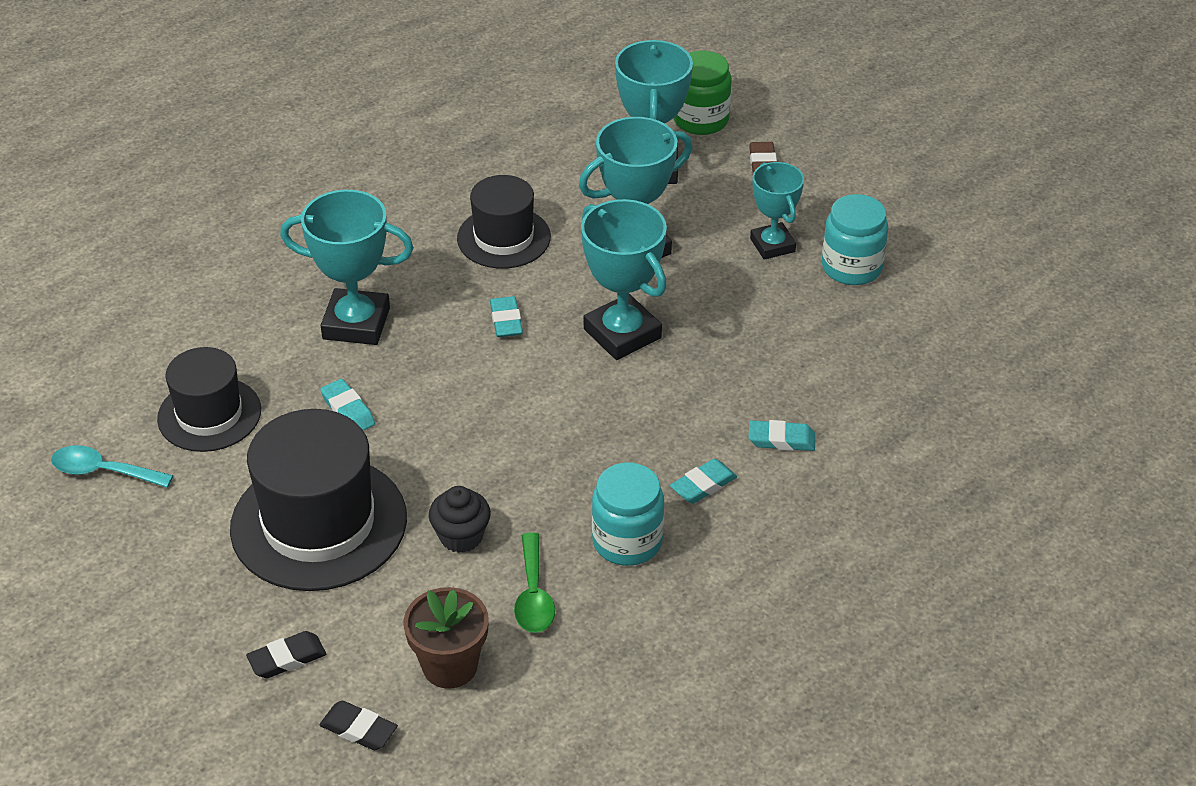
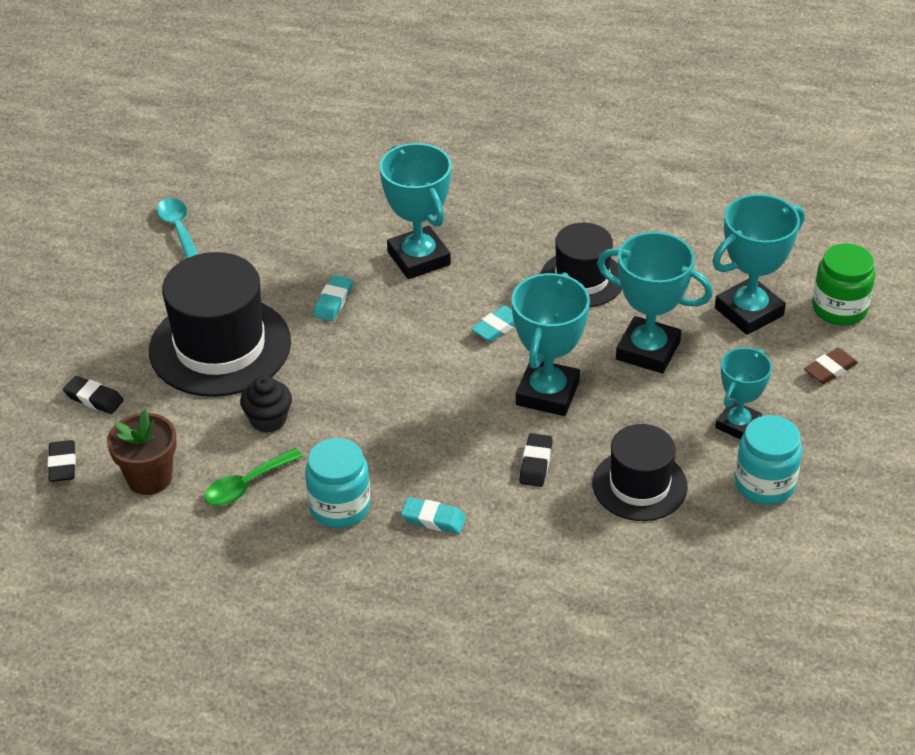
camera: 55 degrees right, 0 degrees up
black hat [157,347,261,452] -> black hat moved to [593,424,688,521]
turquoise eraser [749,420,815,451] -> none
none -> black eraser [519,433,552,487]

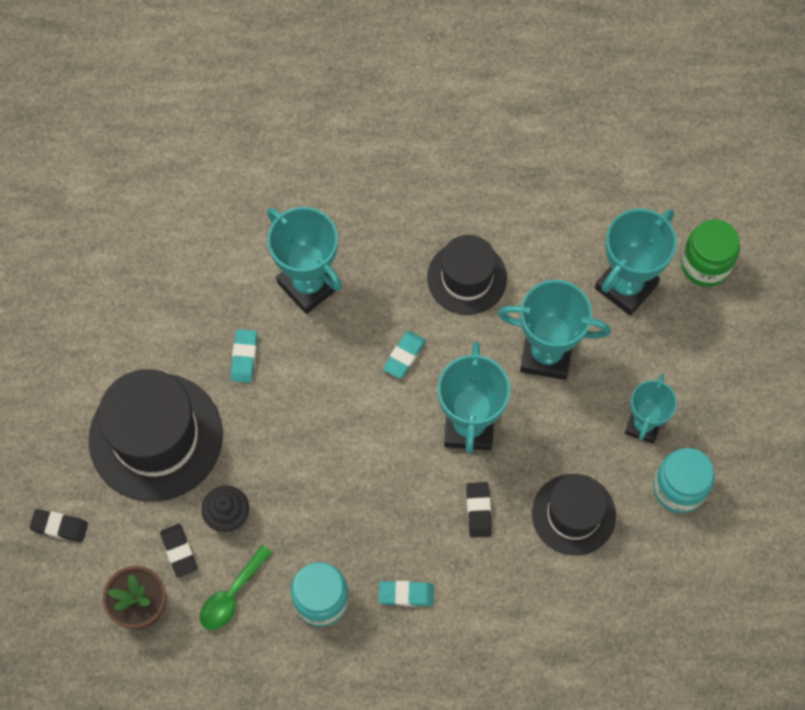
camera: 15 degrees left, 25 degrees up
black eraser [48,440,76,482] -> black eraser moved to [160,524,197,578]
turquoise spoon [157,198,198,259] -> none
brown eraser [804,348,858,384] -> none

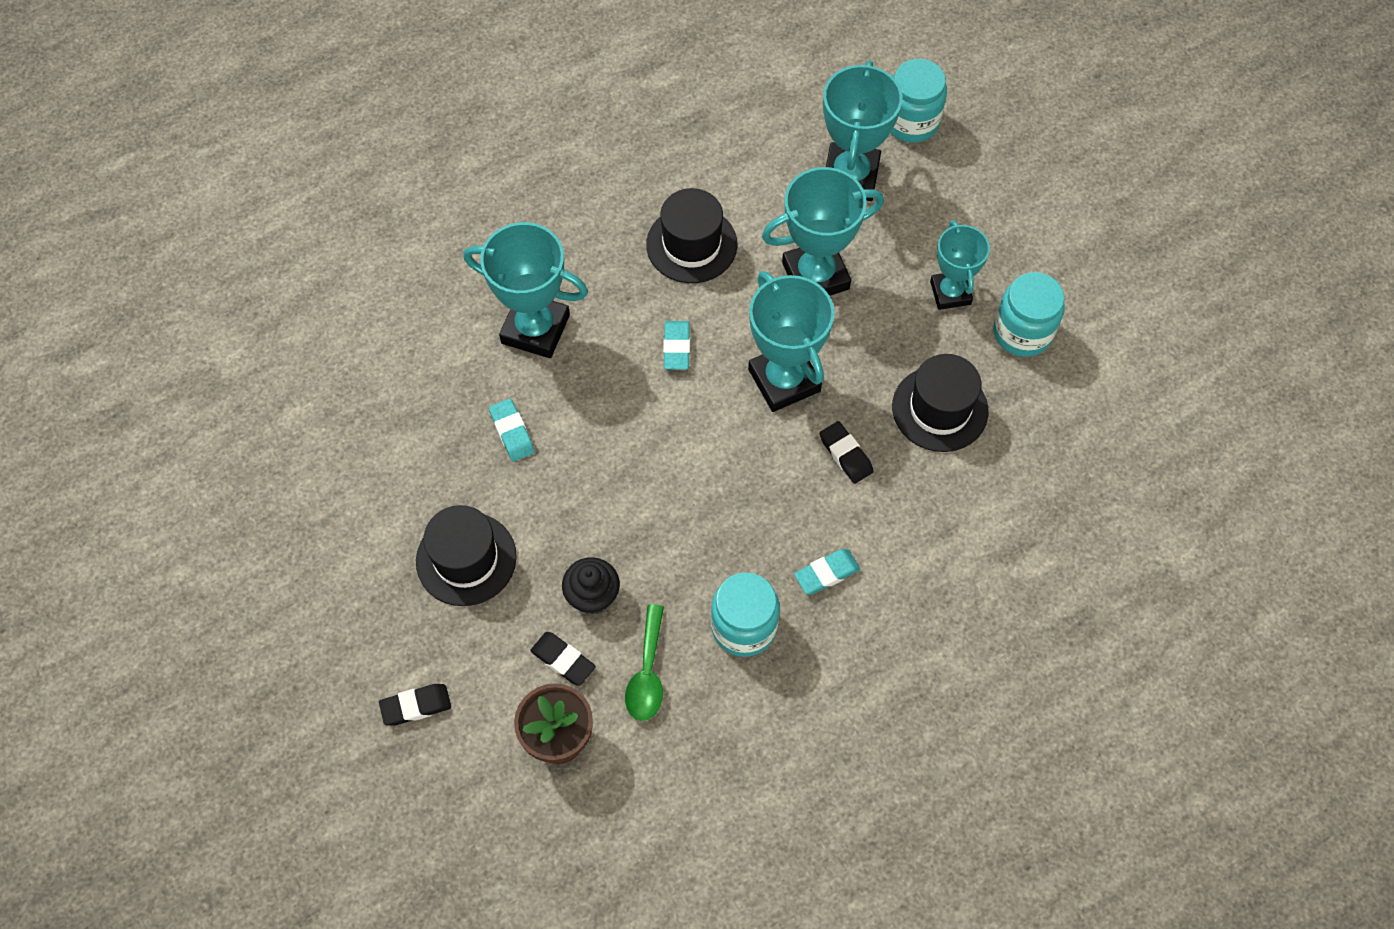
camera: 30 degrees left, 5 degrees down
black hat [89,369,223,502] -> black hat [416,505,517,606], size x0.62
green jar [681,219,740,287] -> turquoise jar [890,59,947,143]

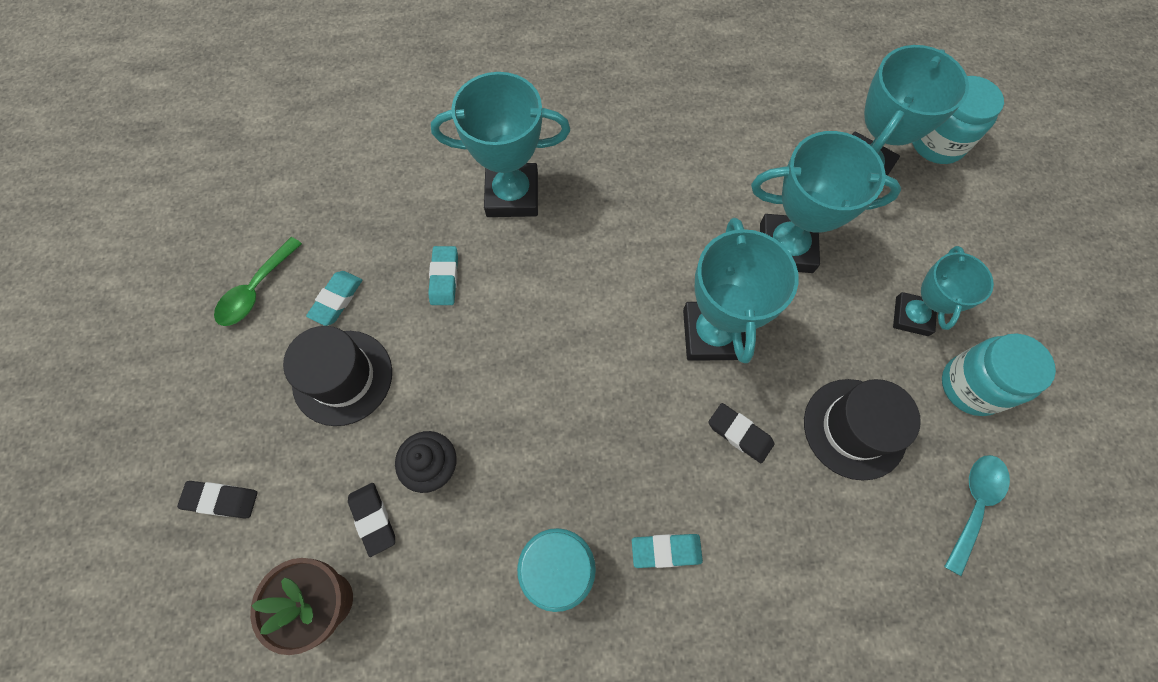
camera: 25 degrees right, 5 degrees up
turquoise trophy [463,222,588,358] -> turquoise trophy turned 45 degrees counterclockwise [431,72,570,217]
green spoon [625,604,664,721] -> green spoon moved to [214,237,302,326]
black hat [646,188,737,283] -> none
turquoise eraser [663,321,690,369] -> turquoise eraser moved to [306,271,362,326]
black eraser [820,421,874,484] -> black eraser turned 45 degrees counterclockwise [708,403,774,463]
none -> turquoise spoon [944,455,1010,576]

